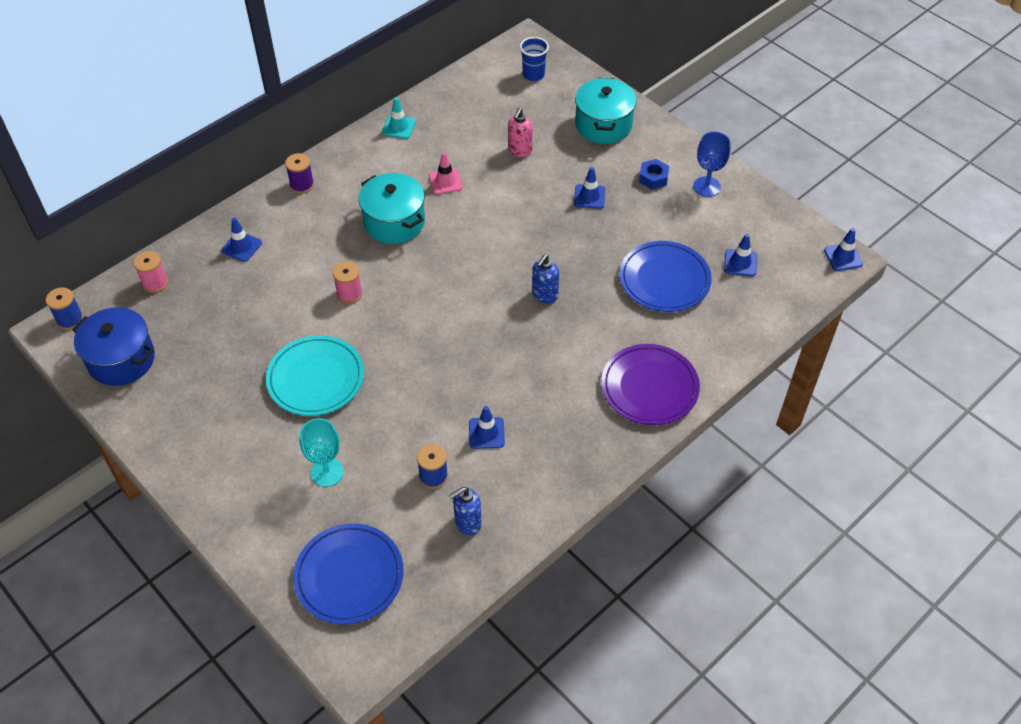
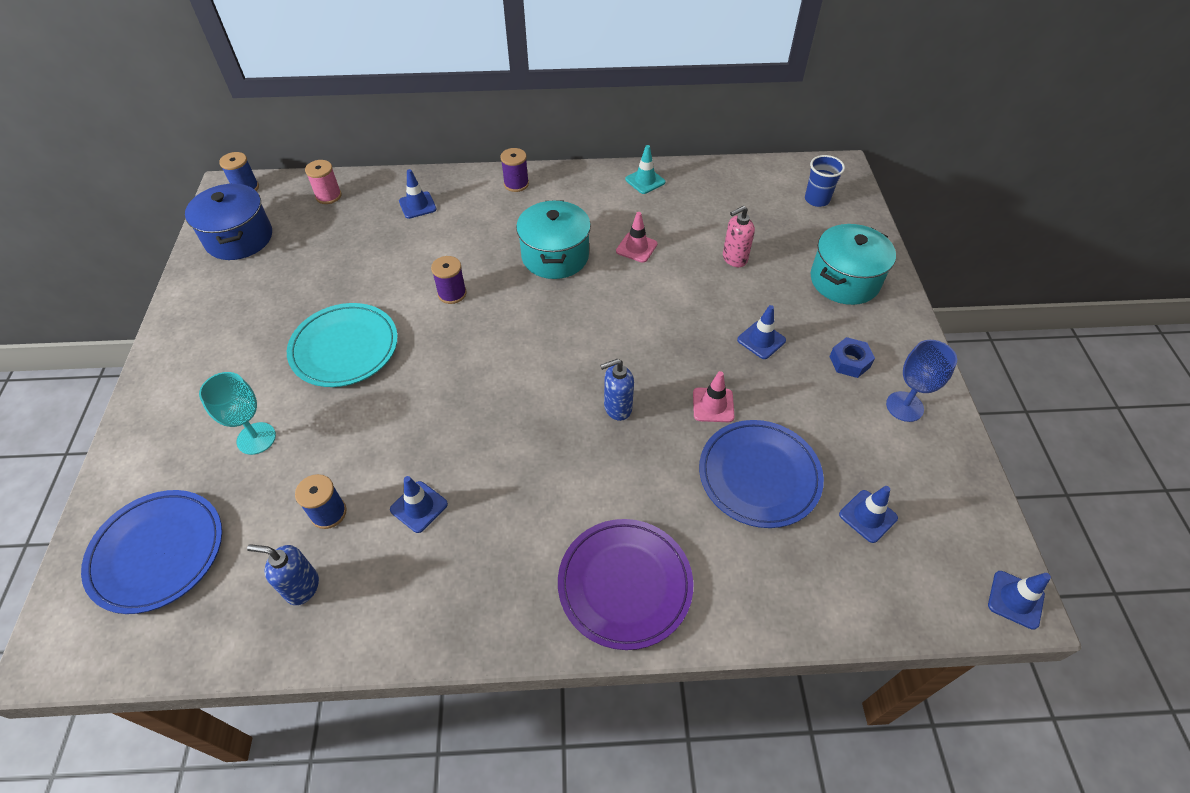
camera: 40 degrees right, 0 degrees up
pink spool [333,262,363,304] -> purple spool [431,256,467,304]
none -> pink traffic cone [693,371,735,422]

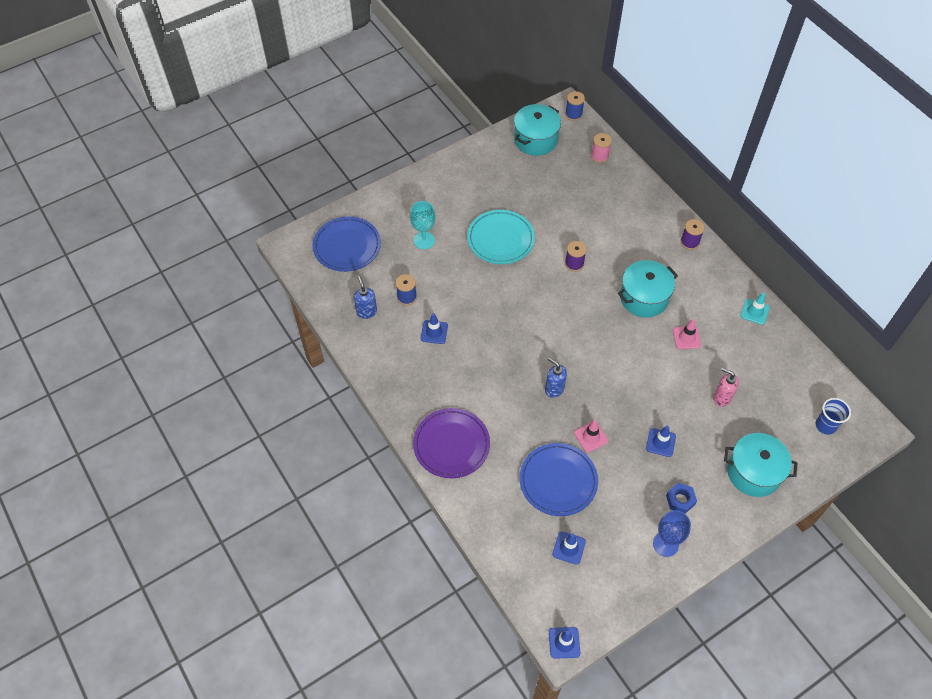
camera: 60 degrees right, 5 degrees up
blue pot [185,184,272,260] -> turquoise pot [514,104,561,156]
blue traffic cone [399,169,437,219] -> none

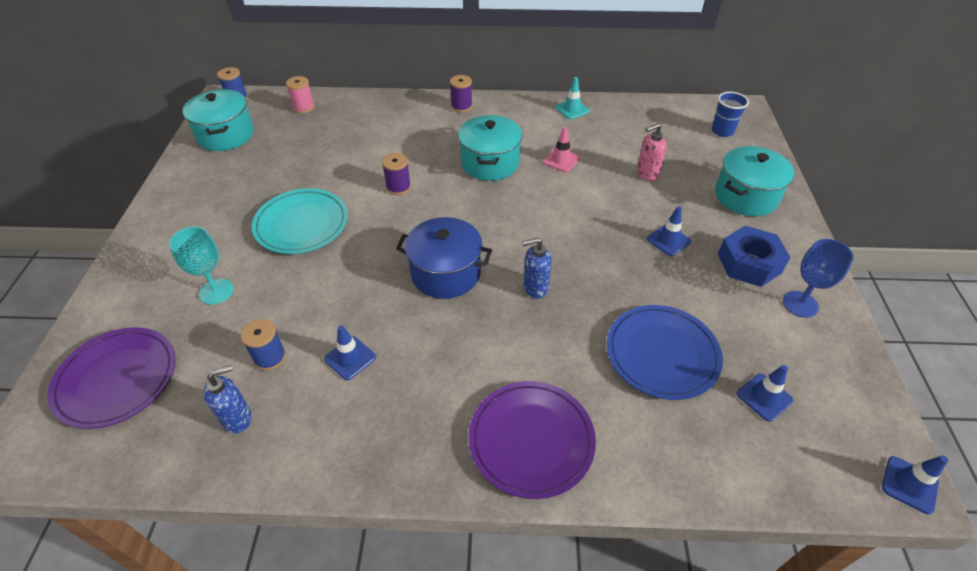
camera: 55 degrees left, 10 degrees down
blue plate [313,217,381,272] -> purple plate [47,327,175,429]
blue soap dispenser [354,276,377,319] -> blue soap dispenser turned 135 degrees clockwise [204,365,252,434]
pink traffic cone [574,420,608,452] -> none
blue nut [666,483,697,514] -> blue nut [718,226,791,287], size x1.68
none -> blue pot [396,217,492,299]

